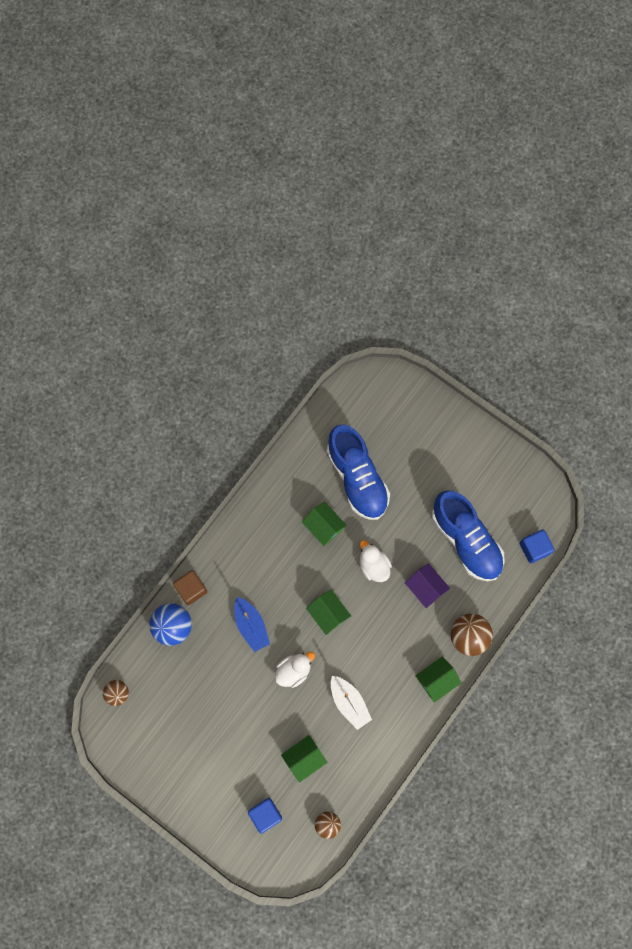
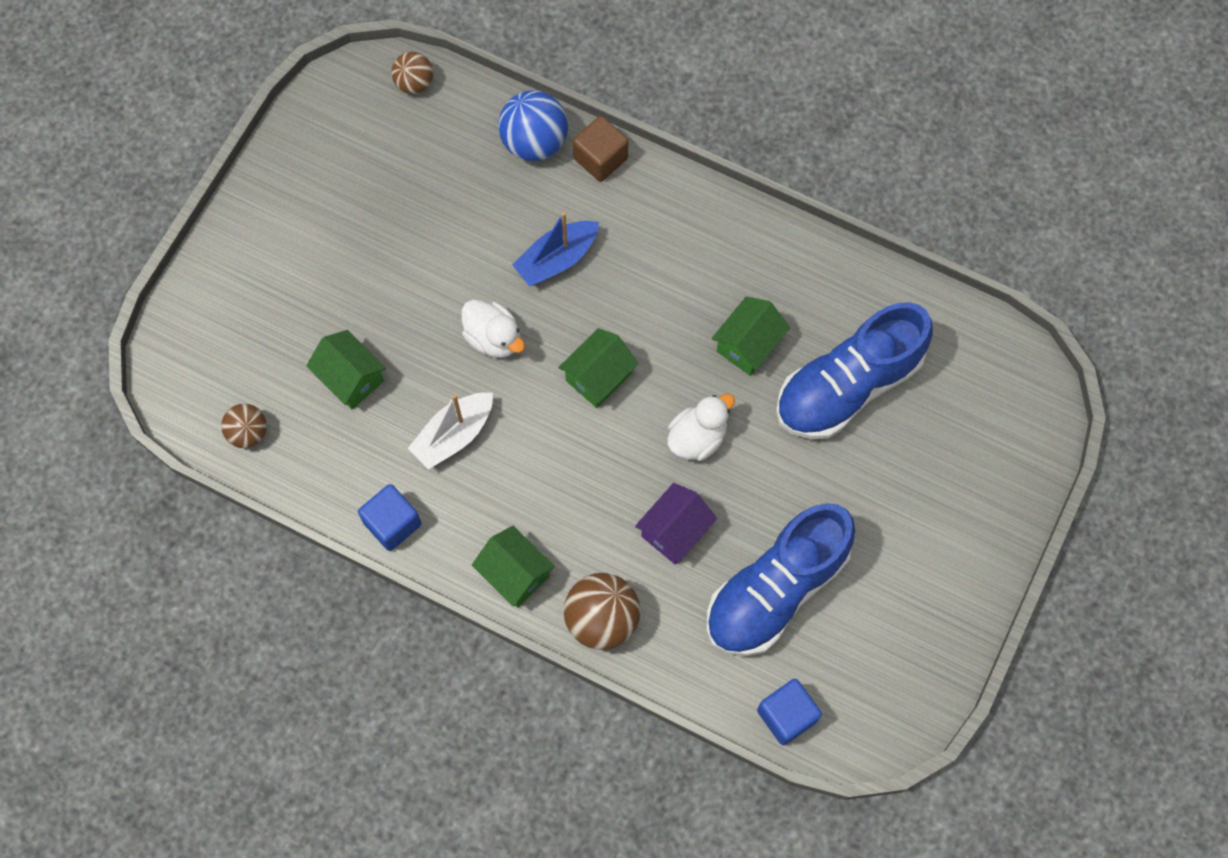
camera: 80 degrees right, 5 degrees down
blue cube [248,798,282,834] -> blue cube moved to [358,484,421,551]

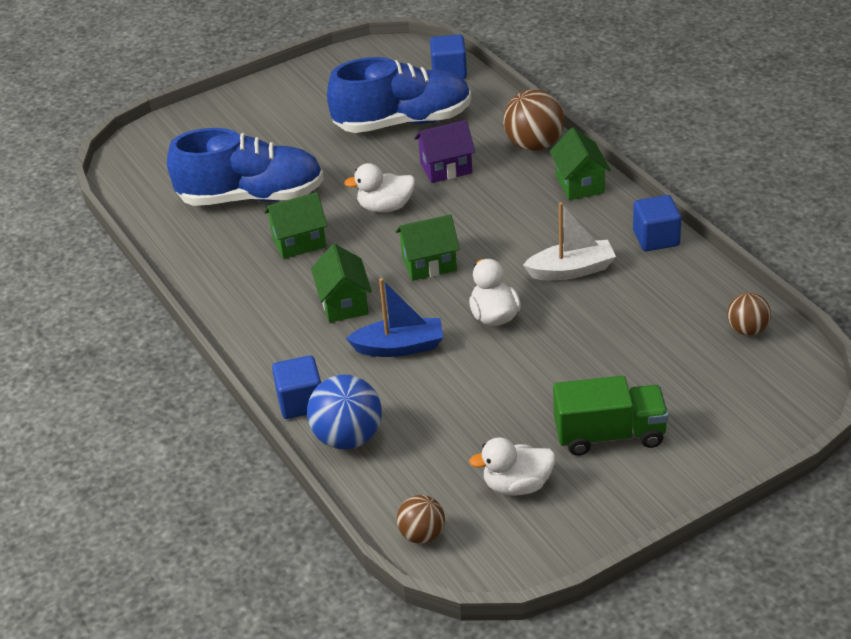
camera: 145 degrees left, 30 degrees down
green house [306,330,386,410] -> green house moved to [311,244,372,322]
brown cube [573,116,628,182] -> blue cube [272,355,321,419]
none -> white duck [469,437,555,496]
none -> green truck [553,376,669,456]

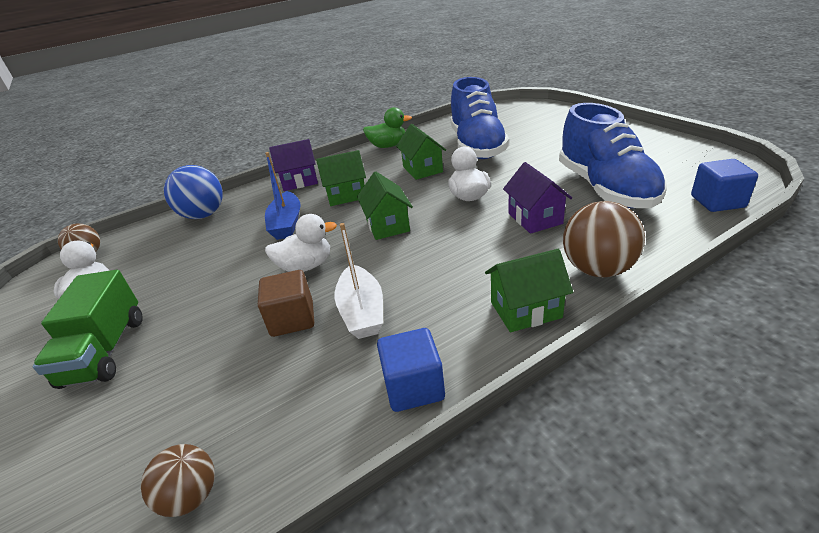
camera: 90 degrees right, 5 degrees down
blue cube [272,355,321,419] -> none
none -> brown cube [258,270,314,337]
none -> purple house [269,139,318,191]
none -> green duck [363,107,412,148]

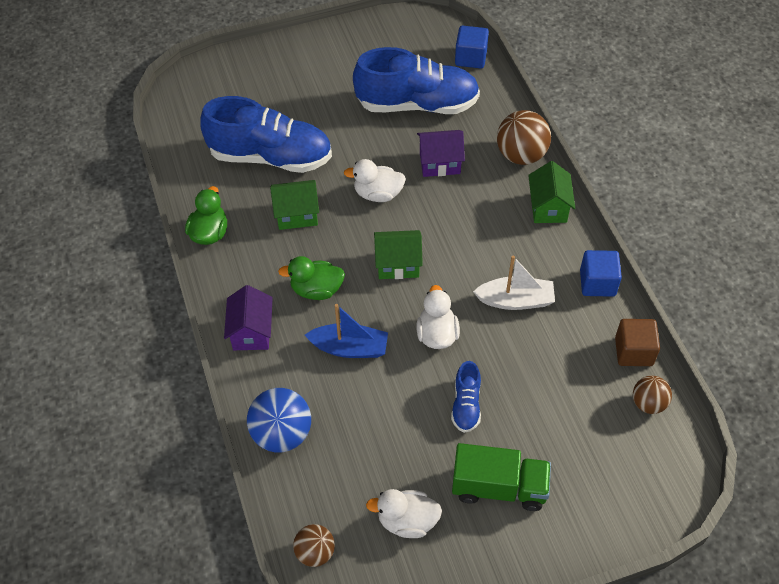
camera: 80 degrees left, 20 degrees up
brown cube [258,270,314,337] -> brown cube moved to [615,319,660,366]
green house [316,150,366,206] -> green duck [278,256,345,300]
none -> blue shoe [451,361,481,433]

